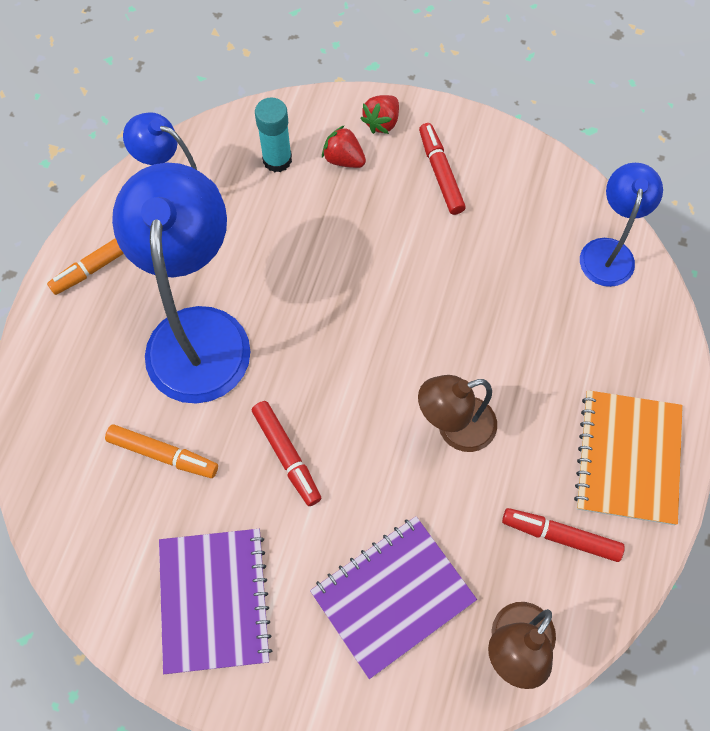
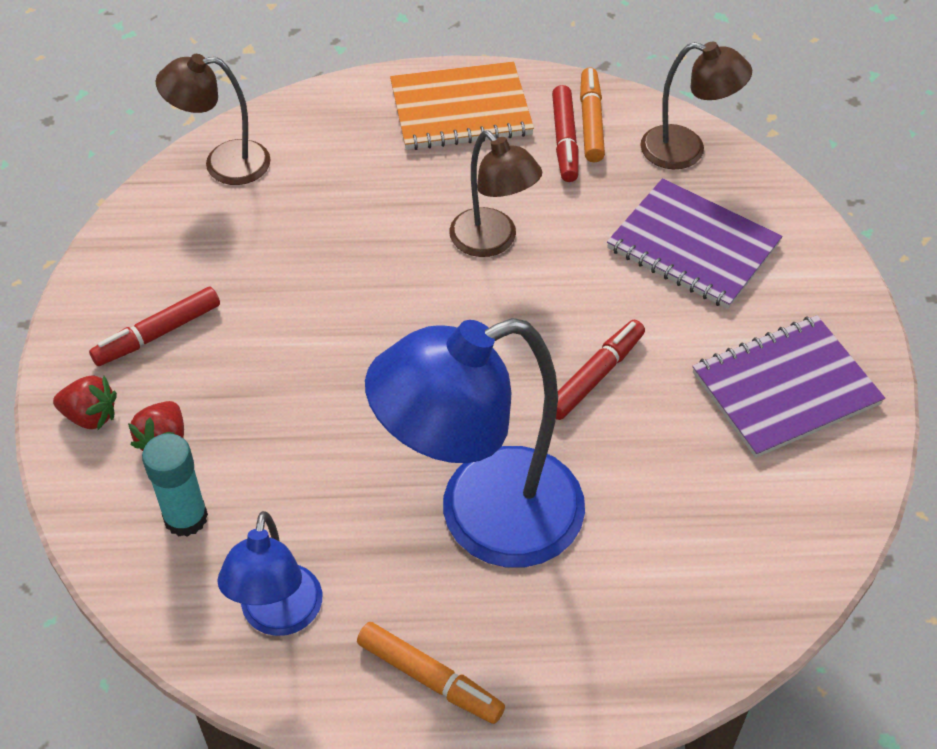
camera: 110 degrees left, 15 degrees down
orange marker [105,424,218,478] -> orange marker moved to [580,67,605,162]
blue lamp [580,163,663,287] -> brown lamp [156,54,271,185]

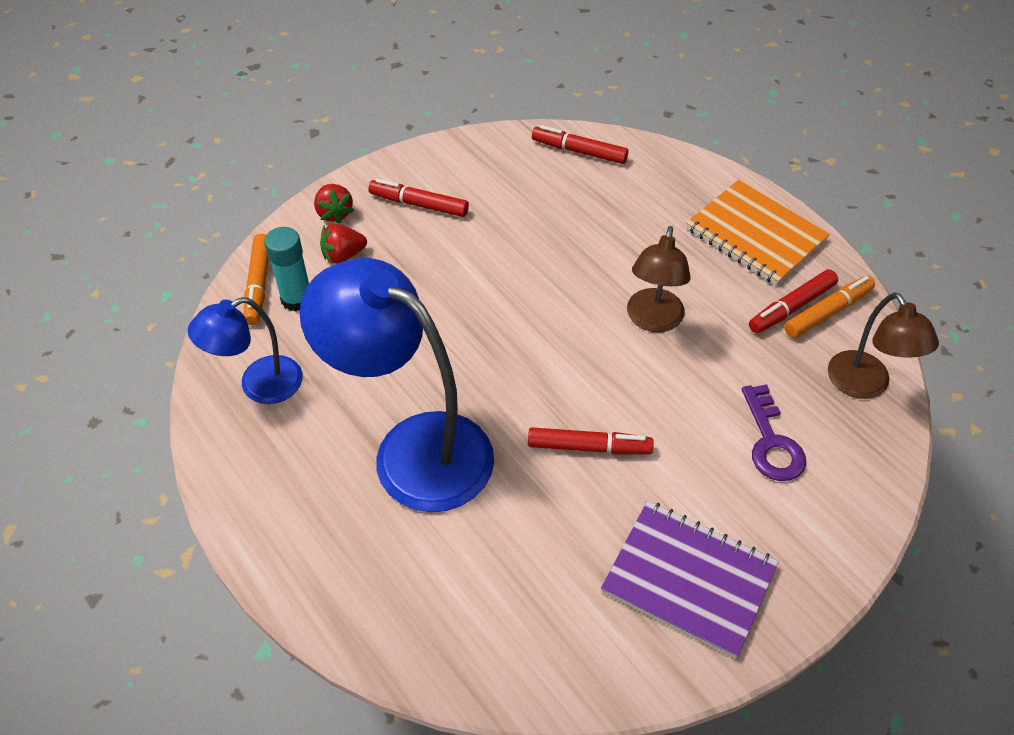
camera: 55 degrees right, 0 degrees up
brown lamp [156,54,271,185] -> red marker [532,125,629,164]
orange marker [357,622,505,724] -> orange marker moved to [244,234,269,325]
purple notebook [607,178,783,309] -> purple key [742,384,806,481]

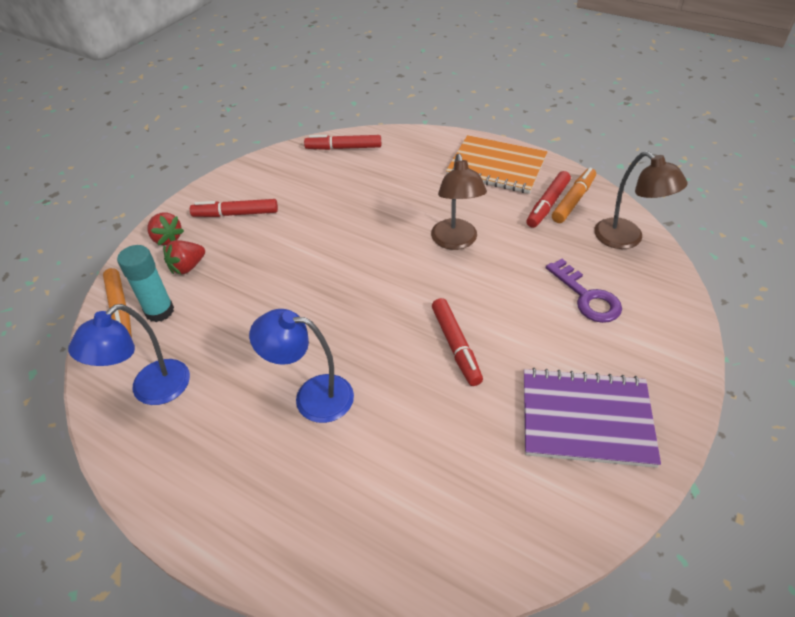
camera: 20 degrees left, 5 degrees down
blue lamp [299,258,494,512] -> blue lamp [249,309,354,423], size x0.55
red marker [528,427,654,454] -> red marker turned 90 degrees clockwise [432,298,483,386]

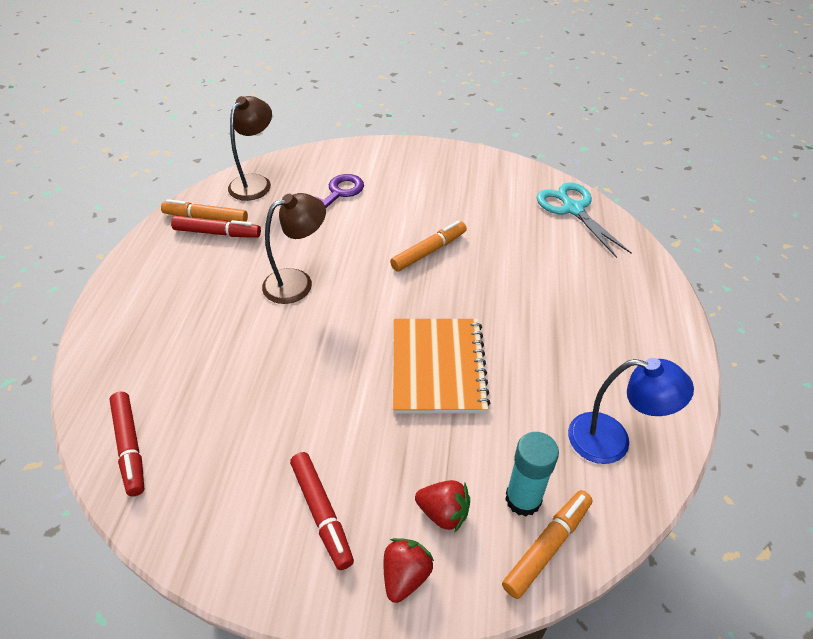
camera: 115 degrees left, 0 degrees up
blue lamp [249,309,354,423] -> none
red marker [432,298,483,386] -> orange marker [390,221,467,271]
orange notebook [446,135,547,194] -> orange notebook moved to [393,319,490,414]
purple notebook [524,368,661,468] -> none
none -> turquoise scissors [537,182,632,258]

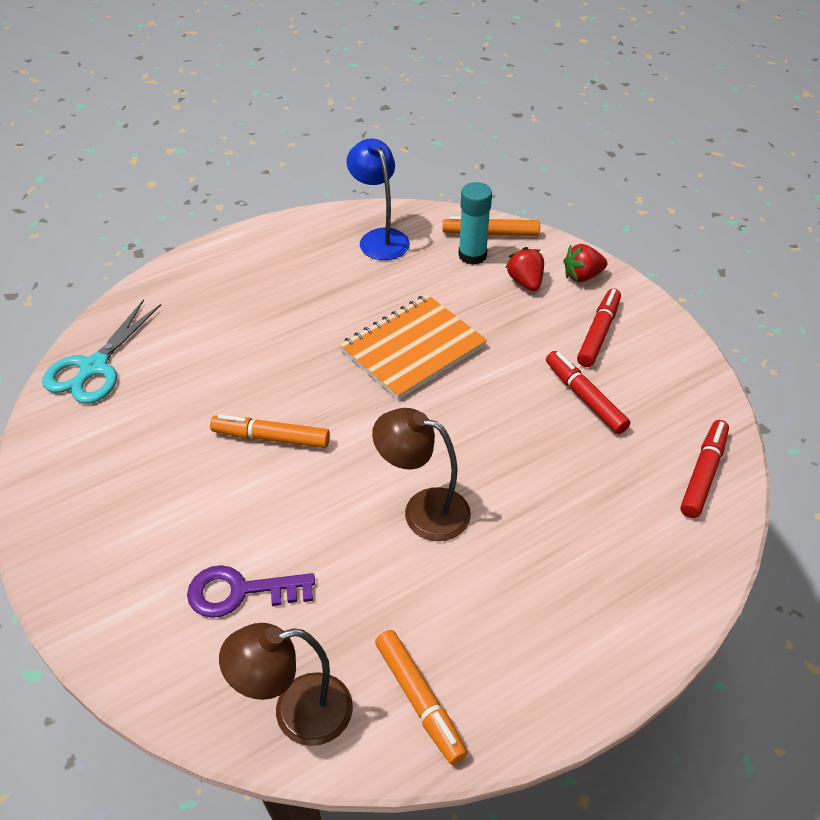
camera: 130 degrees left, 0 degrees up
red marker [171,216,261,238] -> red marker moved to [546,351,630,434]

